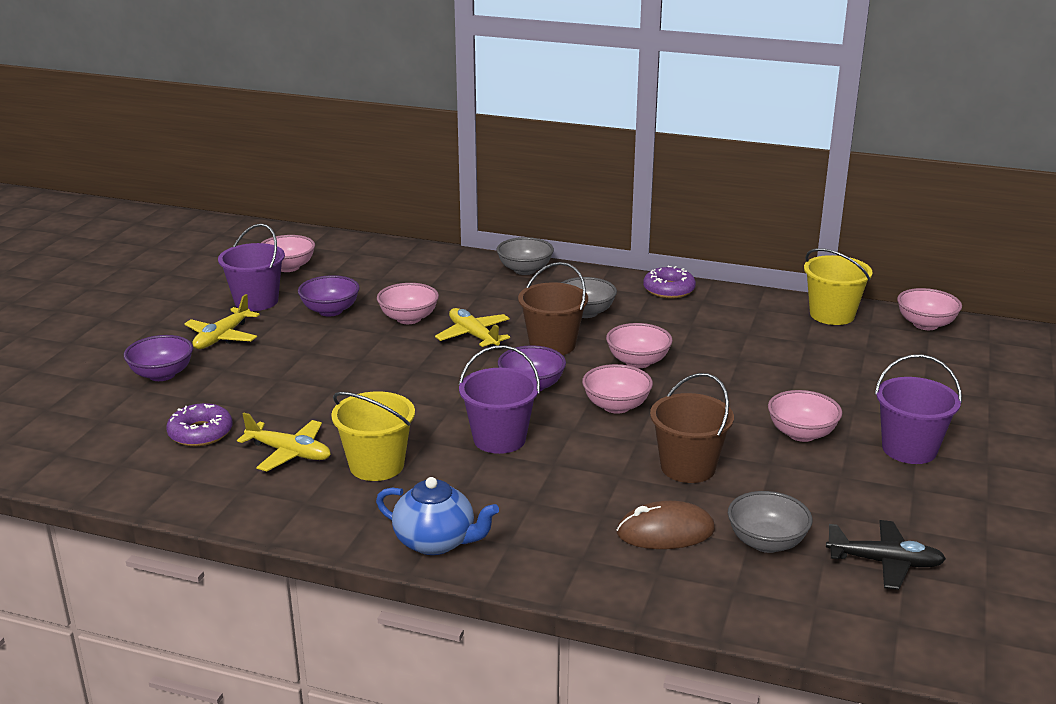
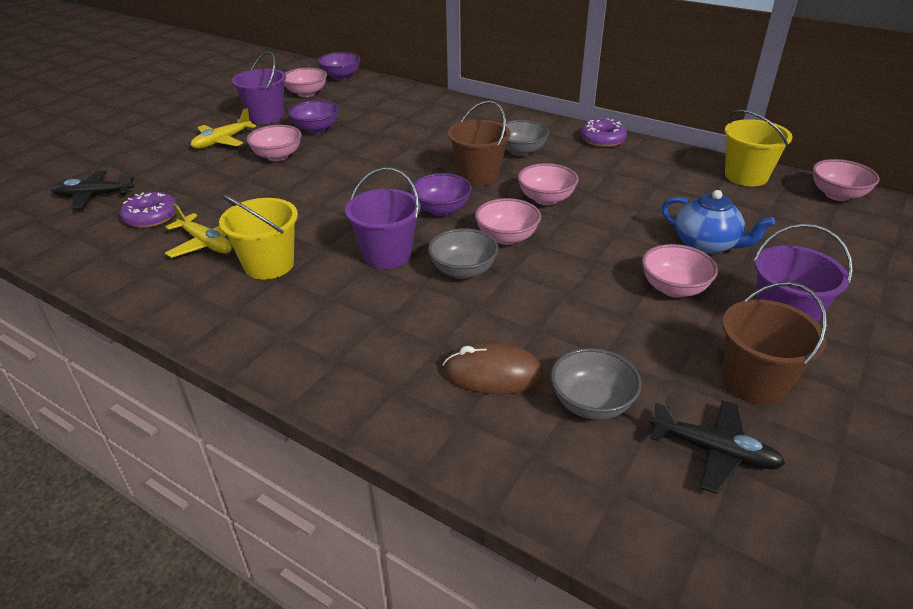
camera: 15 degrees right, 10 degrees up
purple bowl [124,335,193,381] -> purple bowl moved to [317,52,360,80]
blue teapot [376,477,499,555] -> blue teapot moved to [662,190,775,254]
pink bowl [377,283,439,324] -> pink bowl moved to [246,125,302,161]
yellow plane [435,308,510,347] -> none
grey bowl [497,237,554,275] -> grey bowl moved to [428,228,498,279]
brown bucket [650,373,734,483] -> brown bucket moved to [722,282,827,405]
none -> black plane [51,170,134,209]

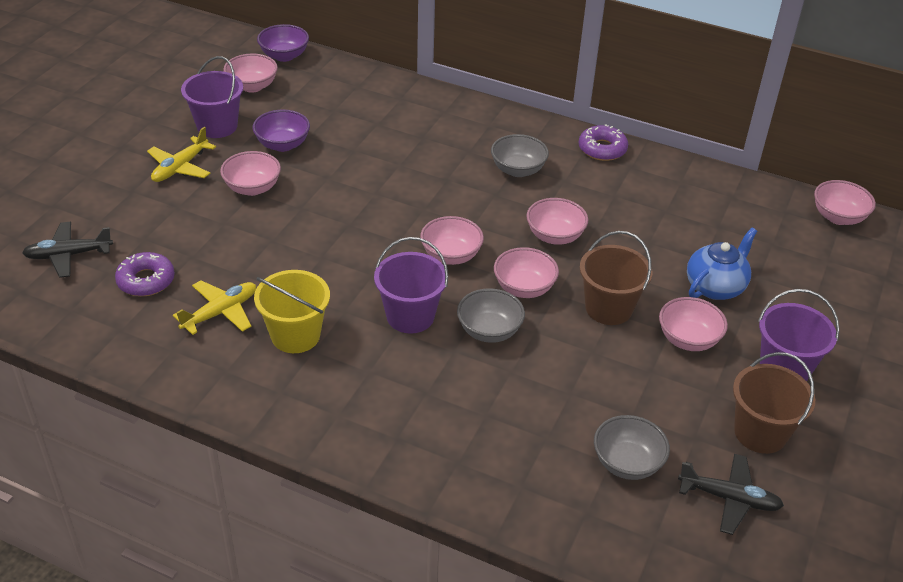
camera: 10 degrees left, 5 degrees up
yellow plane [165,204,233,258] -> yellow plane turned 75 degrees counterclockwise [173,280,256,335]
purple bowl [410,173,472,216] -> pink bowl [420,216,484,265]
brown mouse [443,342,544,394] -> none
brown bucket [448,101,511,186] -> brown bucket moved to [580,231,652,325]
blue teapot [662,190,775,254] -> blue teapot turned 75 degrees counterclockwise [687,228,757,300]
yellow bucket [725,110,793,186] -> none

